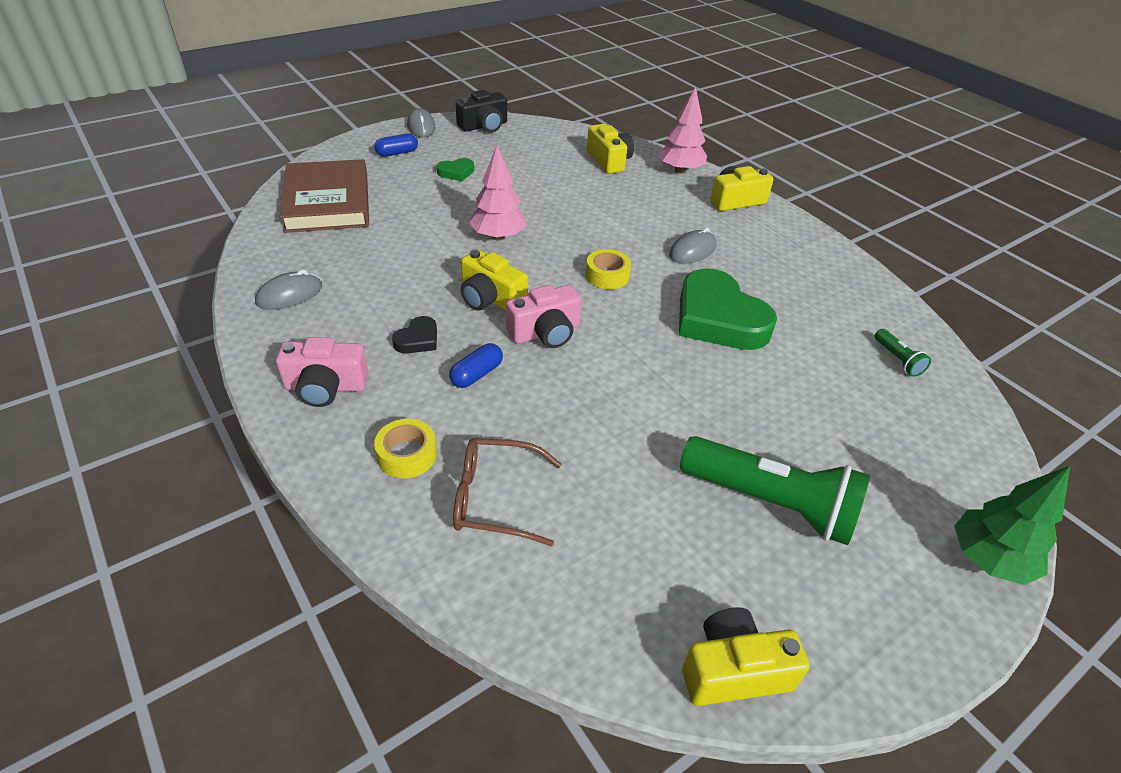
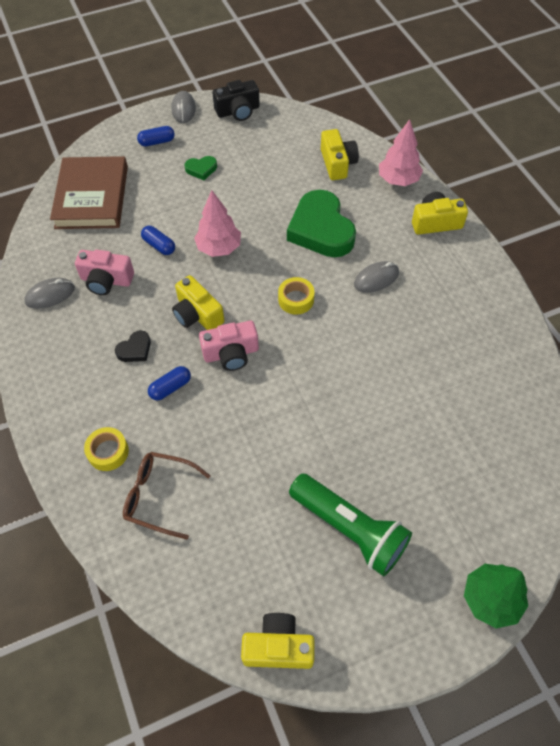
camera: 15 degrees right, 15 degrees up
pink camera [276,337,368,407] -> pink camera moved to [75,249,134,295]
green heart [679,268,777,350] -> green heart moved to [287,190,356,257]
green flashlight [875,329,931,377] -> none
none -> blue capsule [141,226,175,255]

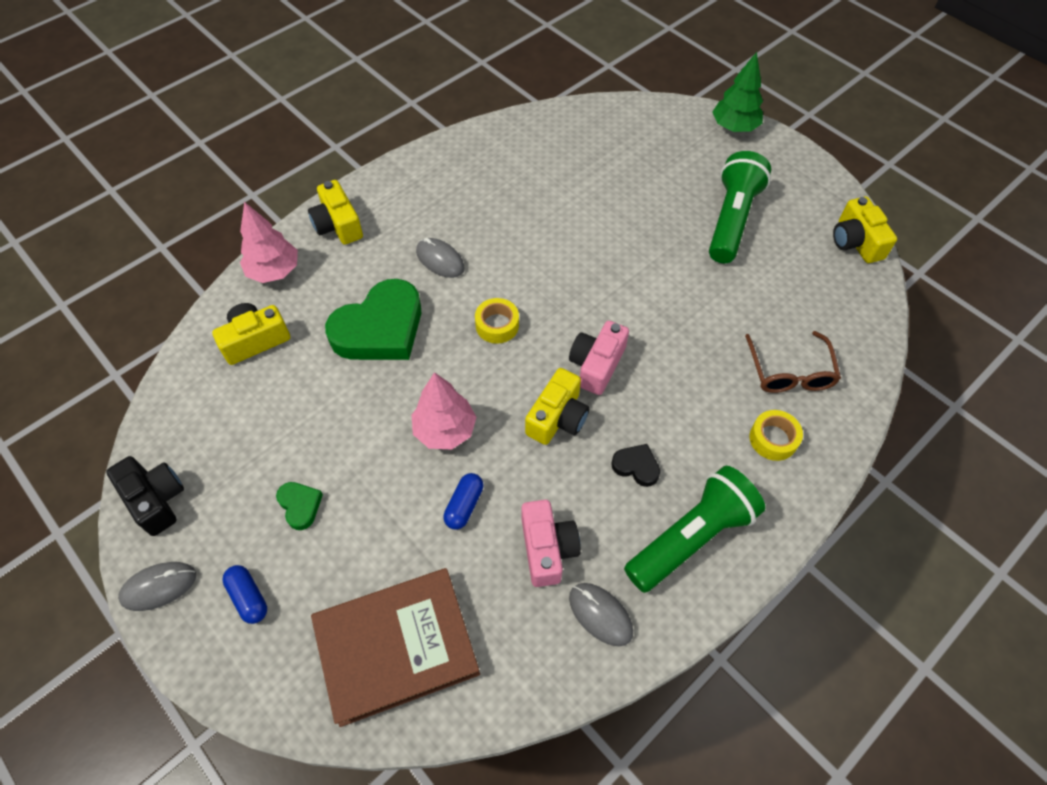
camera: 110 degrees left, 0 degrees up
blue capsule [148,366,191,400] -> none
pink camera [199,321,259,371] -> pink camera turned 120 degrees counterclockwise [569,321,629,395]
none -> green flashlight [624,466,765,593]

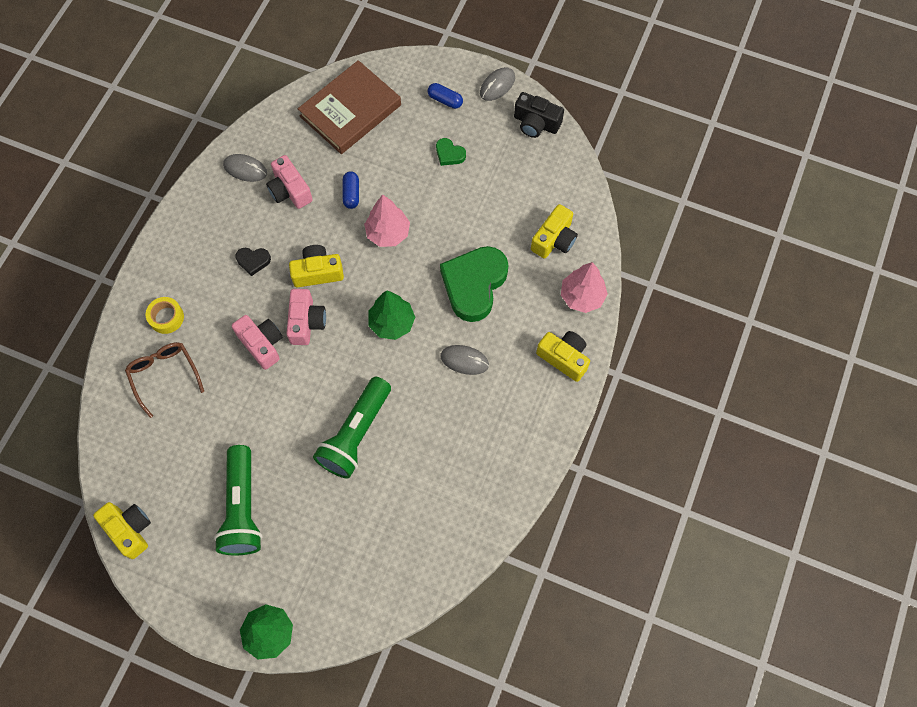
camera: 155 degrees right, 10 degrees up
yellow tape [475,298,519,344] -> green tree [368,290,415,340]
yellow camera [525,368,590,445] -> yellow camera turned 75 degrees clockwise [289,245,344,288]
green flashlight [624,466,765,593] -> green flashlight moved to [313,377,391,479]
none -> pink camera [232,315,283,370]

